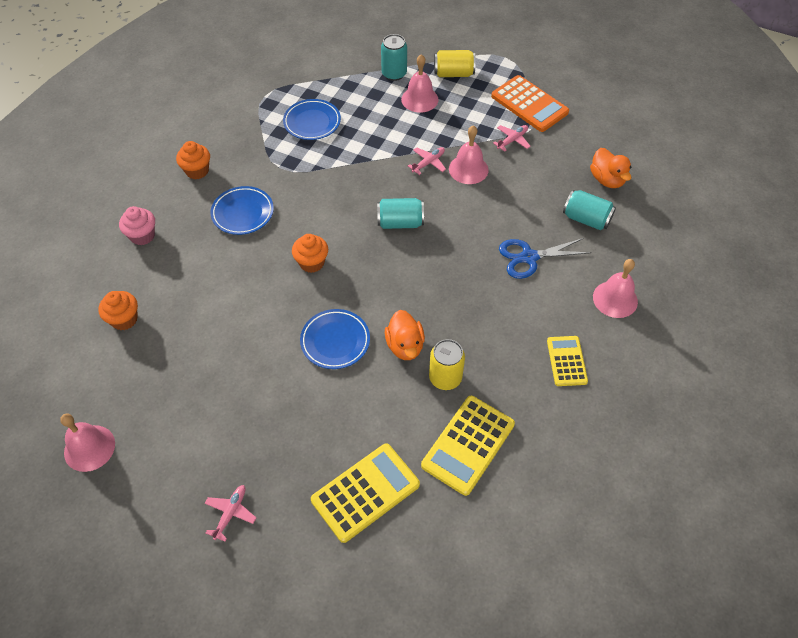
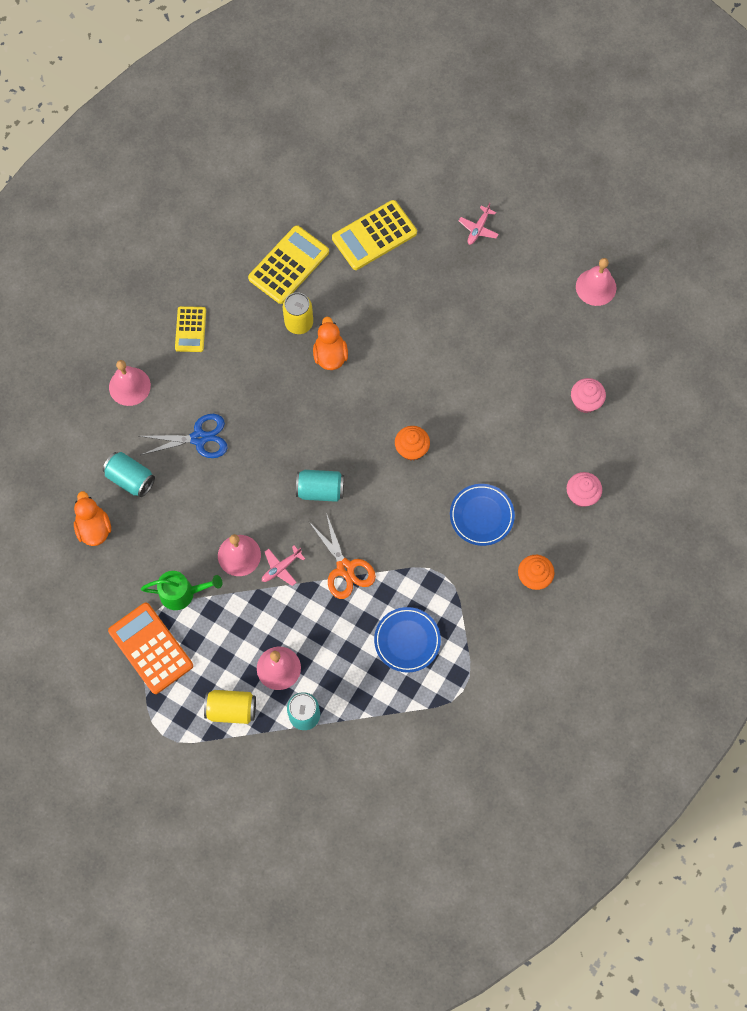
camera: 175 degrees left, 15 degrees up
orange cupcake [98,291,138,330] -> pink cupcake [571,378,606,413]
blue plate [300,309,370,369] -> none
pink plane [493,125,531,152] -> green watering can [141,571,222,610]
none -> orange scissors [308,513,376,599]

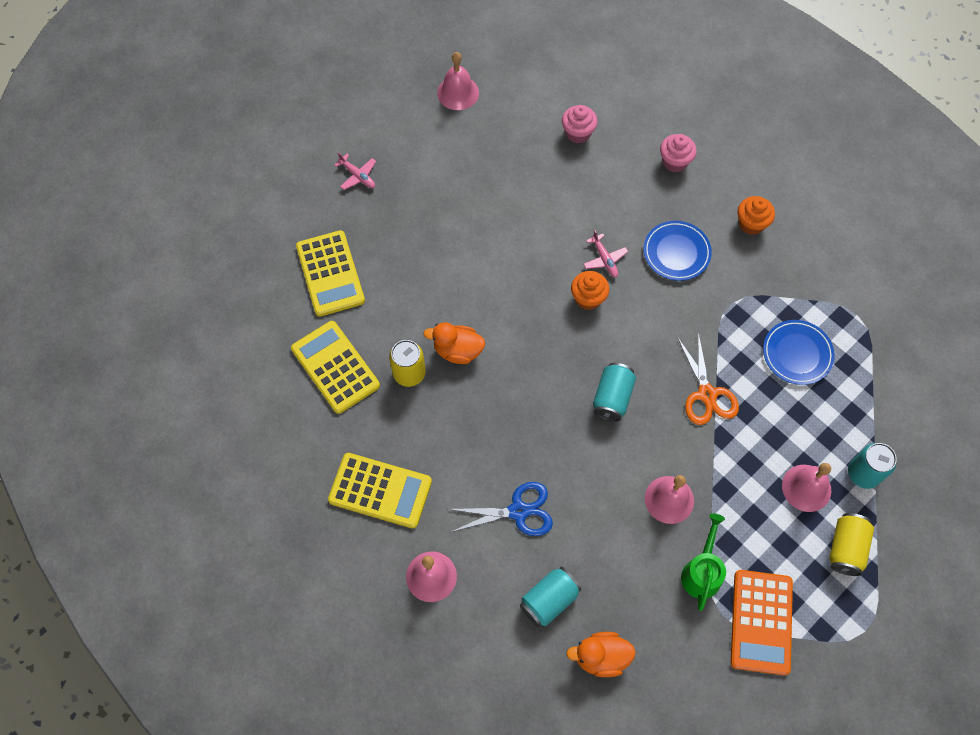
camera: 75 degrees left, 5 degrees down
orange calculator [108,603,193,694] -> orange calculator turned 60 degrees counterclockwise [731,570,793,675]
blue scissors [139,414,227,458] -> blue scissors turned 75 degrees clockwise [448,482,553,536]
yellow calculator [175,306,206,352] -> yellow calculator [328,453,432,528], size x1.62
pink plane [262,545,305,586] -> pink plane moved to [583,230,628,277]
orange scissors [308,513,376,599] -> orange scissors turned 90 degrees clockwise [677,332,739,425]

